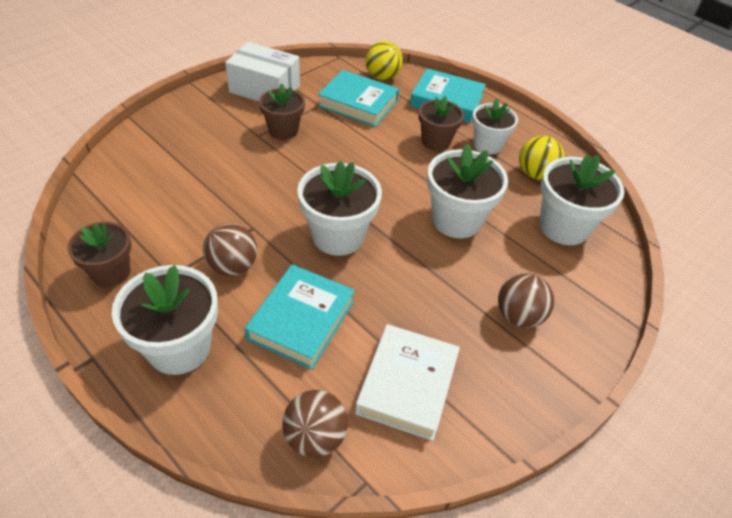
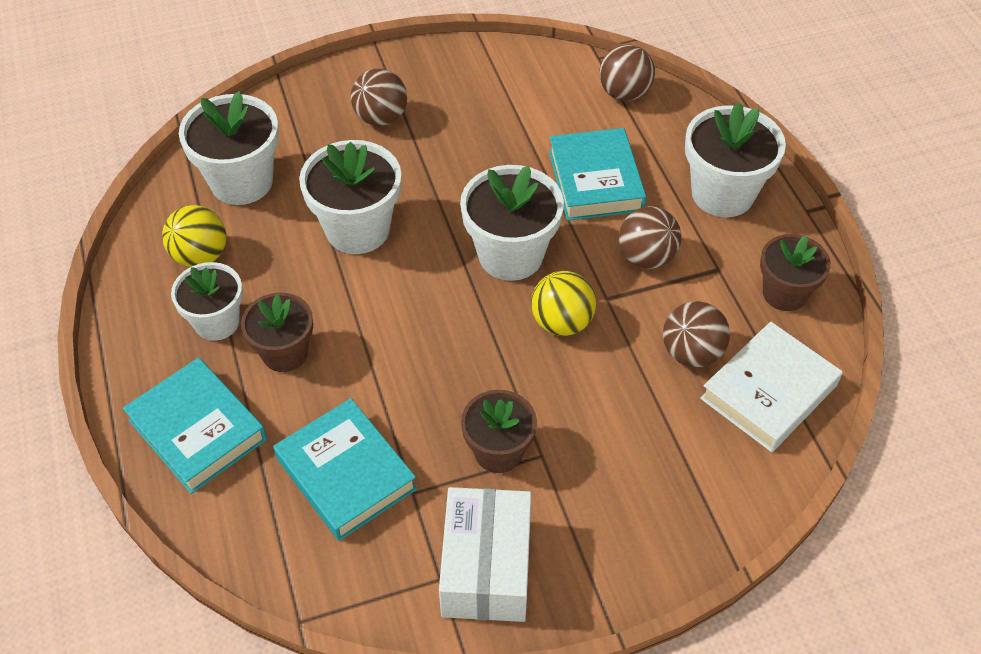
camera: 150 degrees left, 5 degrees up
white box [225,42,300,101] -> white box turned 45 degrees clockwise [439,487,532,622]
turquoise book [245,264,355,370] -> turquoise book turned 60 degrees counterclockwise [549,128,646,221]
white book [355,324,460,441] -> white book moved to [700,322,843,452]
yellow ball [366,41,403,80] -> yellow ball moved to [531,271,596,336]
none -> brown ball [663,301,730,367]

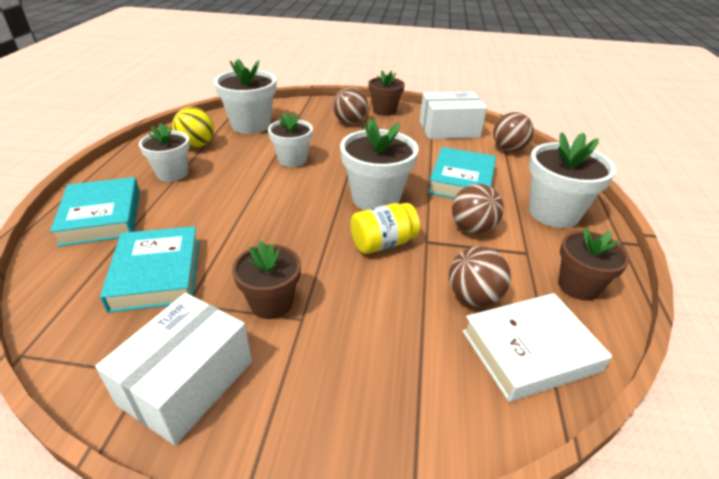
camera: 25 degrees right, 15 degrees down
brown flower pot [241,293,313,372] -> brown flower pot moved to [368,70,405,116]
white flower pot [299,140,401,254] -> white flower pot [268,112,313,167], size x0.66
yellow ball [531,271,596,336] -> yellow jar [350,203,420,254]
none -> white box [420,92,487,139]

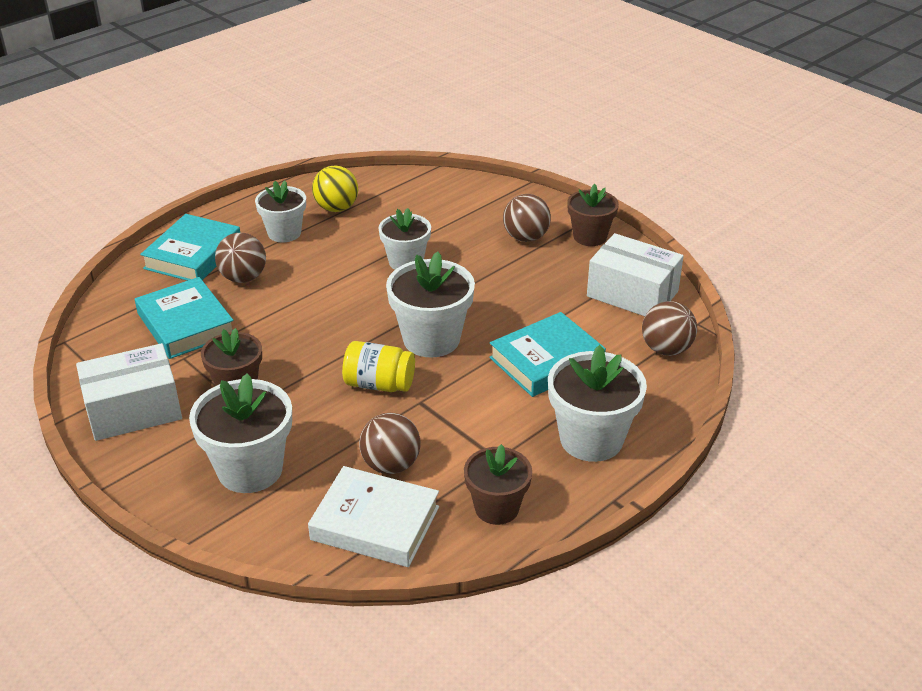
camera: 40 degrees right, 0 degrees up
turquoise book [100,226,200,313] -> turquoise book turned 60 degrees counterclockwise [135,277,234,359]
white flower pot [214,59,276,134] -> white flower pot moved to [189,373,292,493]
brown ball [452,184,504,234] -> brown ball moved to [215,233,266,283]

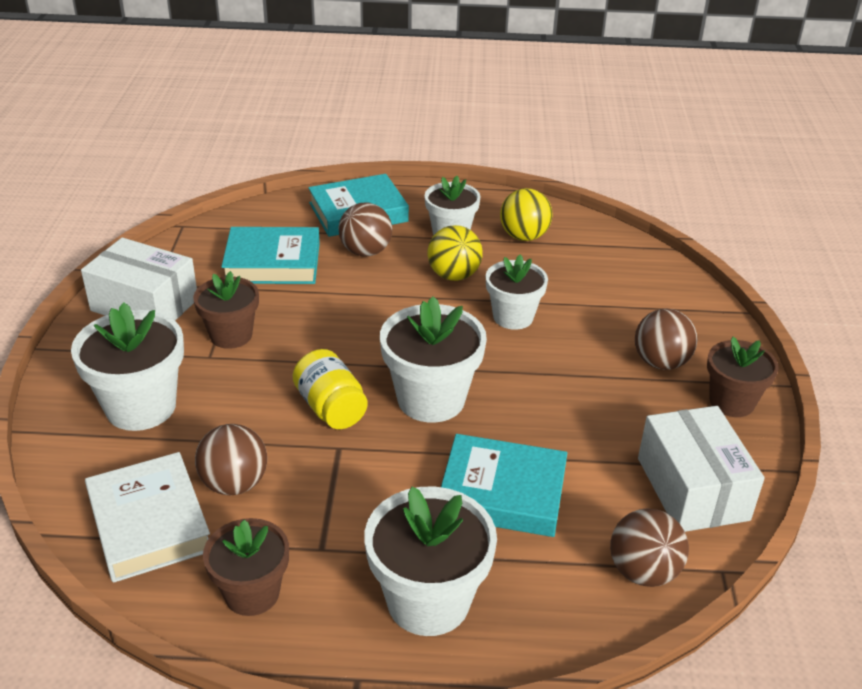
camera: 45 degrees right, 0 degrees up
turquoise book [135,277,234,359] -> turquoise book turned 75 degrees clockwise [221,227,320,284]
none -> yellow ball [427,225,483,281]

